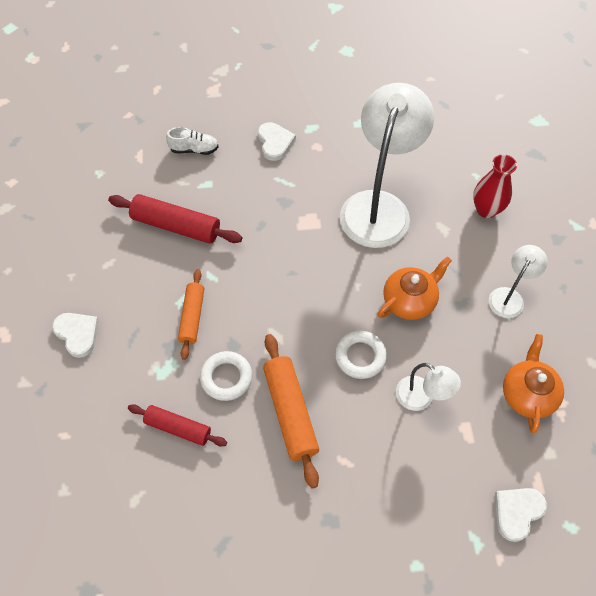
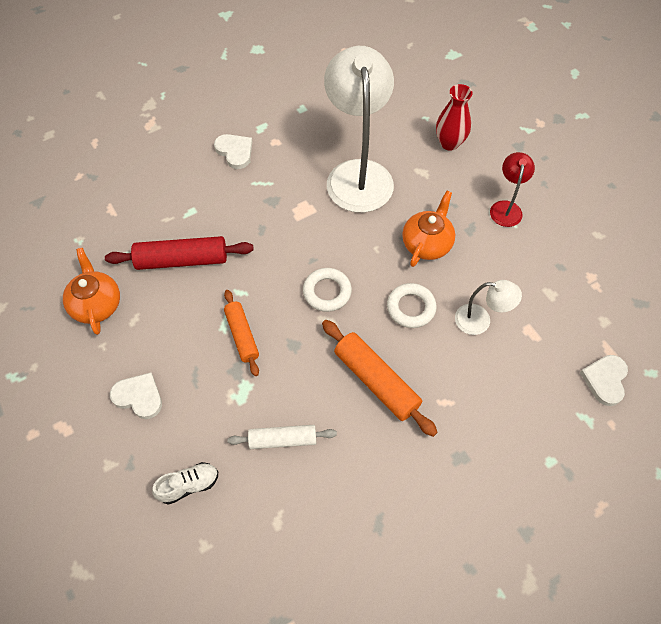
camera: 25 degrees left, 0 degrees up
red rolling pin [128,404,227,446] -> white rolling pin [227,425,337,449]
white shoe [166,127,219,155] -> white shoe moved to [152,462,218,505]
white ring [200,351,252,401] -> white ring moved to [303,268,352,312]
white lamp [489,245,548,318] -> red lamp [490,152,535,227]
orange teapot [503,334,564,433] -> orange teapot moved to [63,248,120,335]

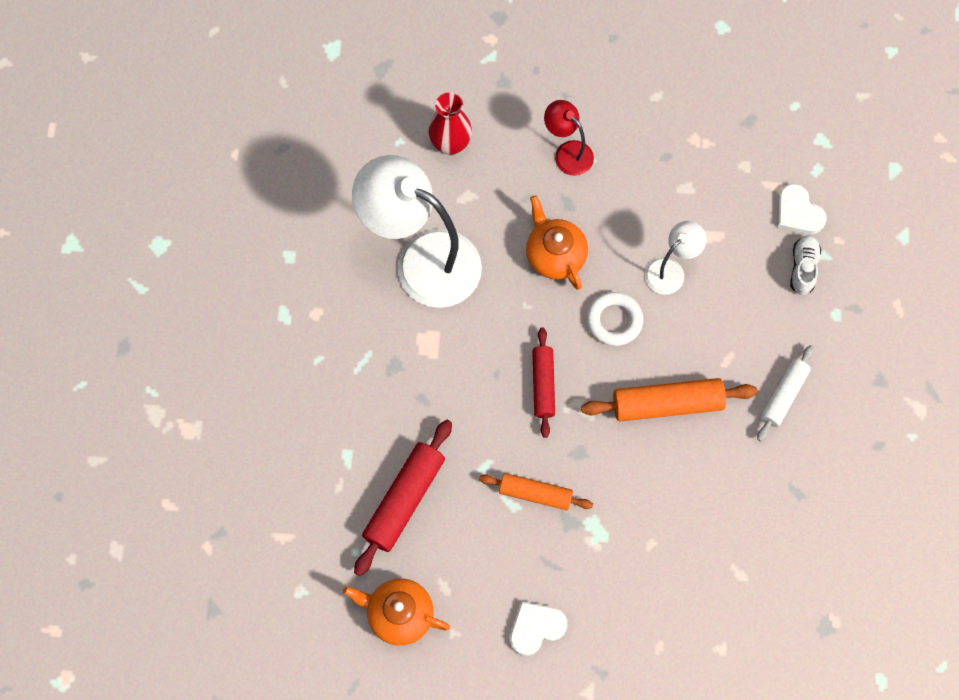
camera: 55 degrees left, 10 degrees up
white shoe [152,462,218,505] -> white shoe moved to [790,235,821,295]
white heart [214,134,252,169] -> none
white rolling pin [227,425,337,449] -> white rolling pin moved to [757,345,814,442]
white ring [303,268,352,312] -> red rolling pin [532,327,555,438]

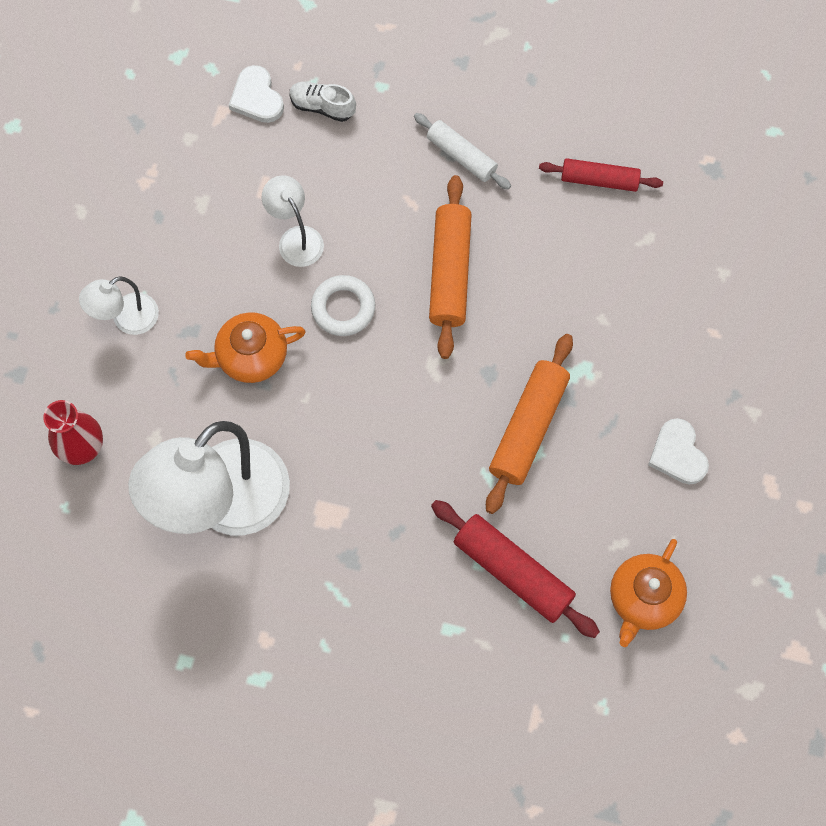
camera: 80 degrees left, 0 degrees up
orange rolling pin [479,473,593,510] -> orange rolling pin [486,334,573,514], size x1.54
red rolling pin [532,327,555,438] -> red rolling pin moved to [539,158,663,192]
red lamp [544,100,594,176] -> white lamp [79,276,159,335]
white heart [777,184,827,234] -> white heart turned 90 degrees clockwise [229,65,284,123]

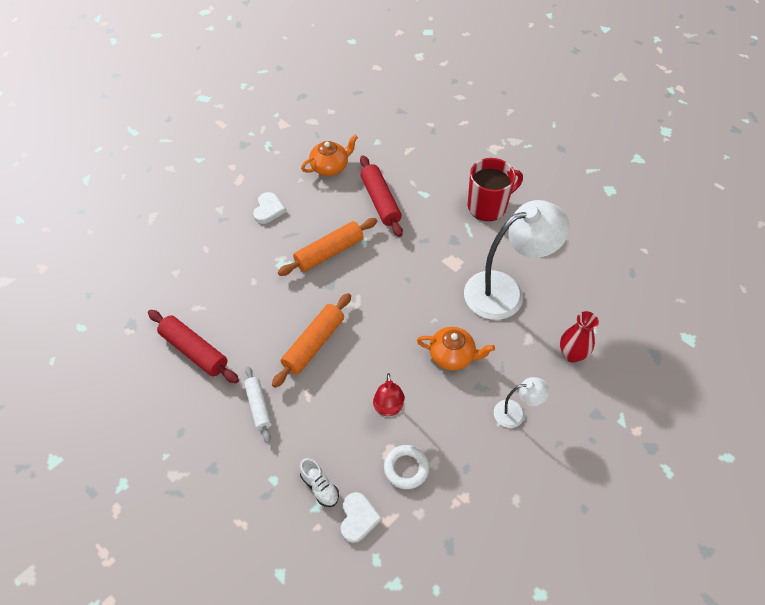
camera: 150 degrees left, 15 degrees down
white lamp [262,175,324,267] -> red lamp [373,373,405,416]
white ring [311,275,375,336] -> white ring moved to [384,445,429,489]
red rolling pin [539,158,663,192] -> red rolling pin [148,310,239,383], size x1.54
none -> red mug [468,158,523,221]

